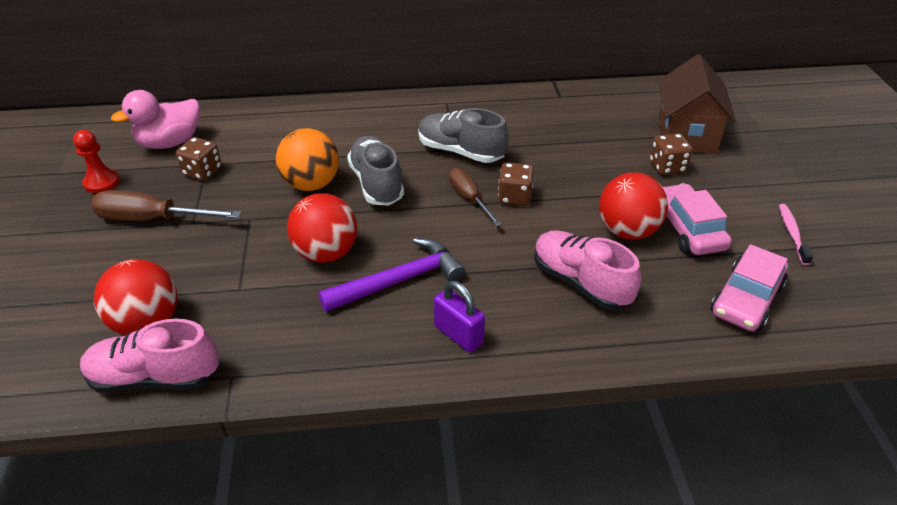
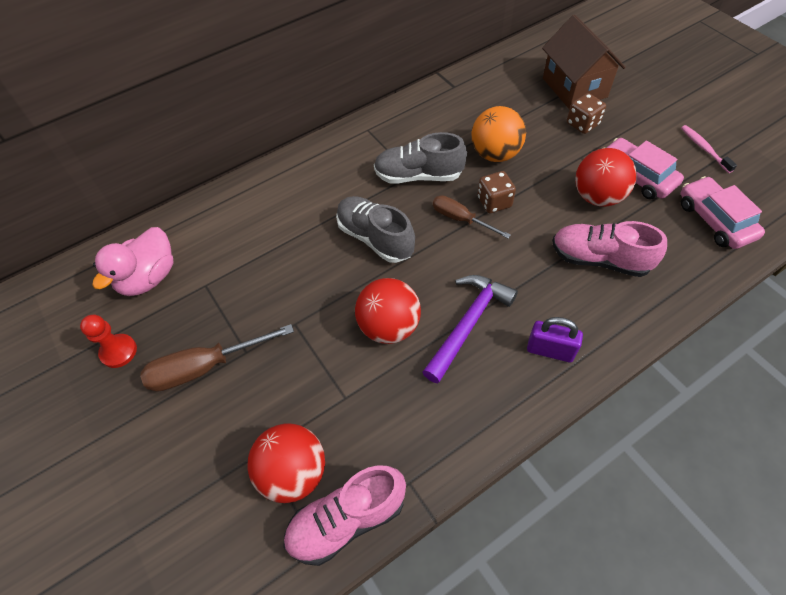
camera: 25 degrees left, 15 degrees up
brown dice [176,137,222,181] -> none
orange ball [276,128,339,191] -> orange ball moved to [472,106,526,162]
pink car [711,244,788,331] -> pink car turned 150 degrees clockwise [681,176,765,249]

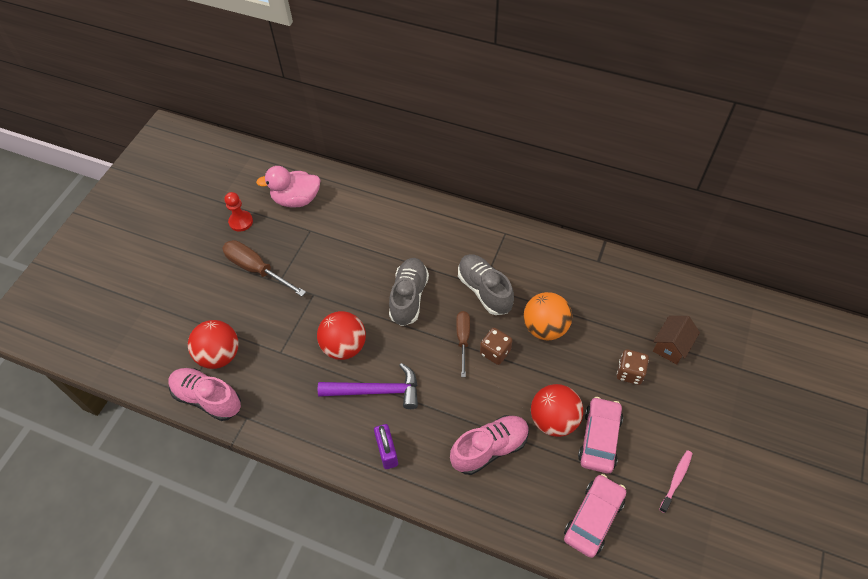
camera: 55 degrees right, 0 degrees up
brown house [542,15,626,109] -> brown house [653,316,700,364], size x0.60
pink shoe [552,221,667,277] -> pink shoe turned 75 degrees clockwise [450,415,529,475]

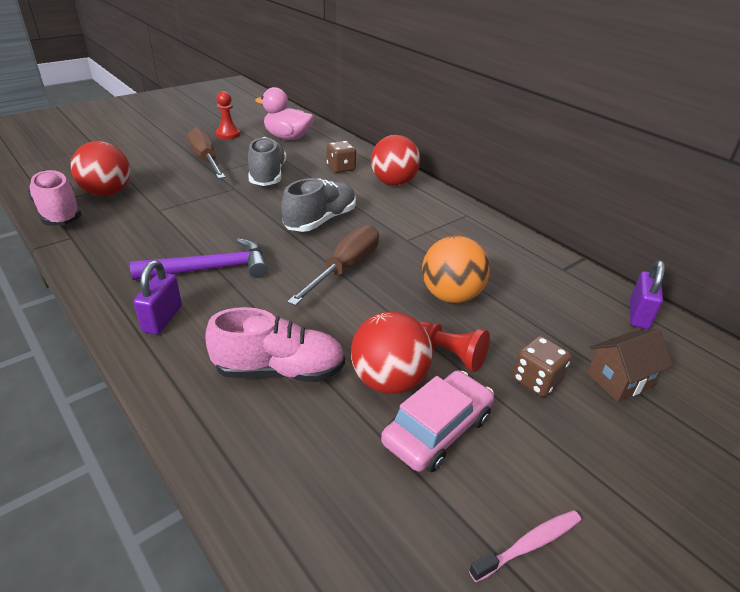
camera: 25 degrees right, 20 degrees down
red ball [317,311,366,360] -> red ball moved to [371,135,420,186]
purple hammer [318,363,418,409] -> purple hammer turned 45 degrees counterclockwise [130,238,268,280]
brown screwdriver [456,311,470,377] -> brown screwdriver [287,225,379,306], size x1.53
grey shoe [458,254,514,315] -> grey shoe moved to [248,137,286,186]
brown dice [480,328,513,365] -> brown dice moved to [327,141,356,173]
pink car [564,474,626,558] -> none
none -> red pawn [419,321,490,372]
none -> purple padlock [630,260,665,329]

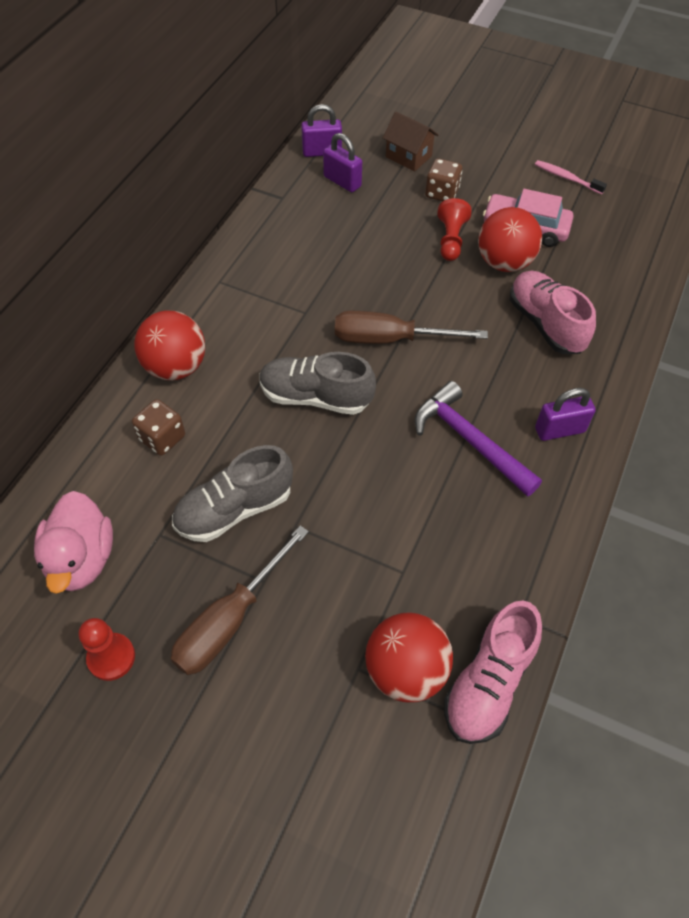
camera: 115 degrees left, 20 degrees up
orange ball [422,236,490,303] -> none
none -> purple padlock [323,133,362,192]

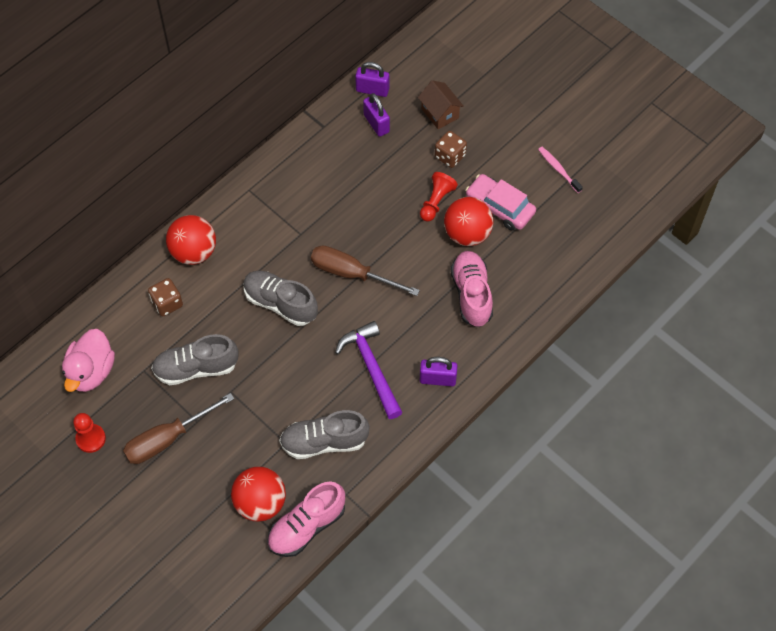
camera: 20 degrees right, 5 degrees up
none -> grey shoe [279,410,370,459]

